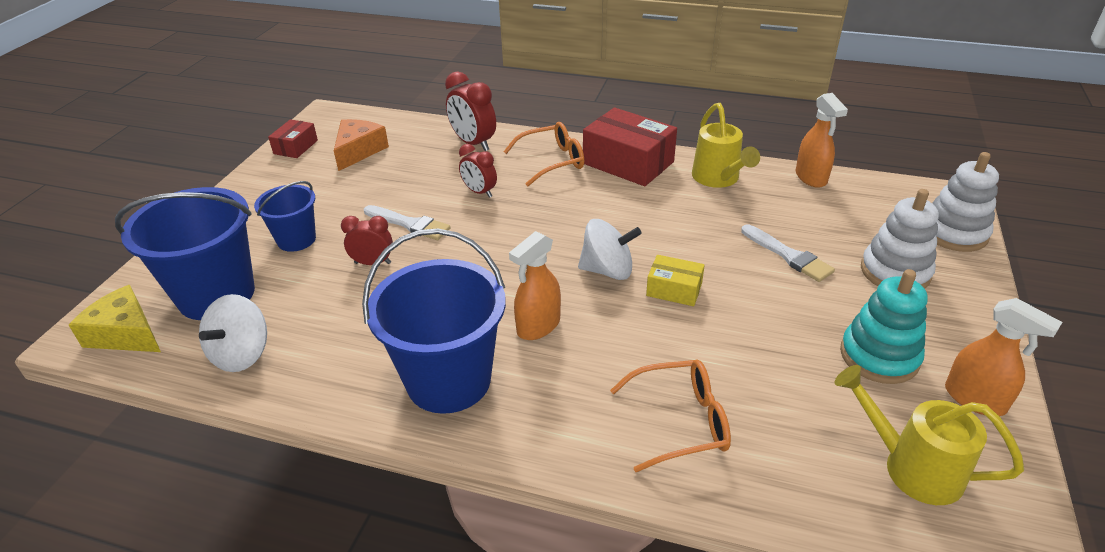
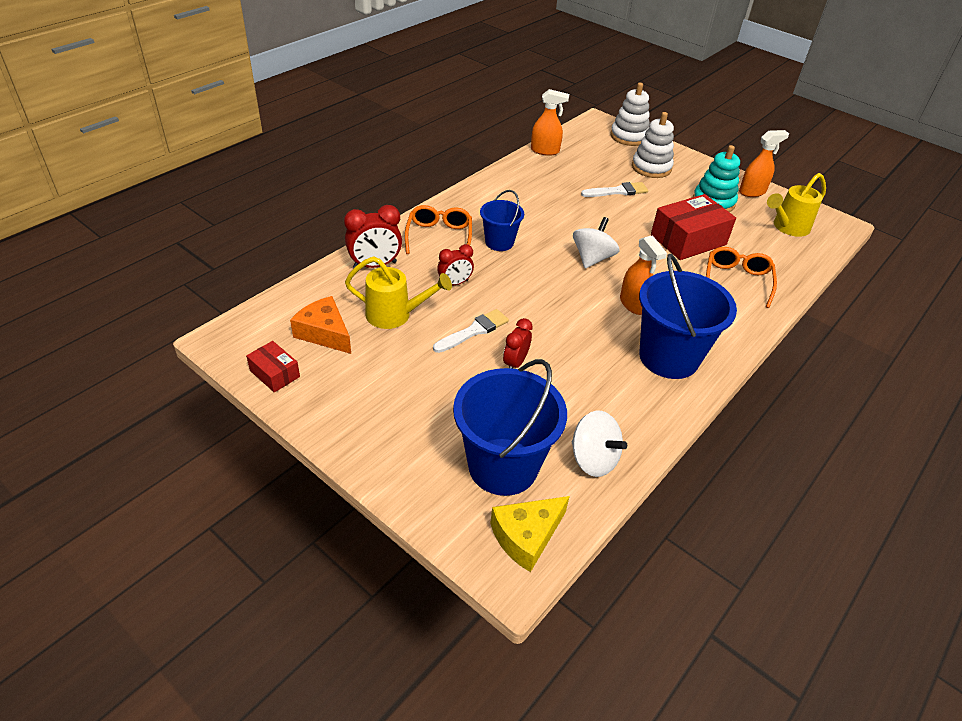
camera: 70 degrees left, 5 degrees up
blue bucket [254,181,316,252] -> blue bucket moved to [480,190,524,251]
red box [583,107,677,186] -> red box moved to [651,194,736,260]
yellow box [646,255,705,306] -> none
yellow watering can [692,103,760,188] -> yellow watering can moved to [345,256,452,329]

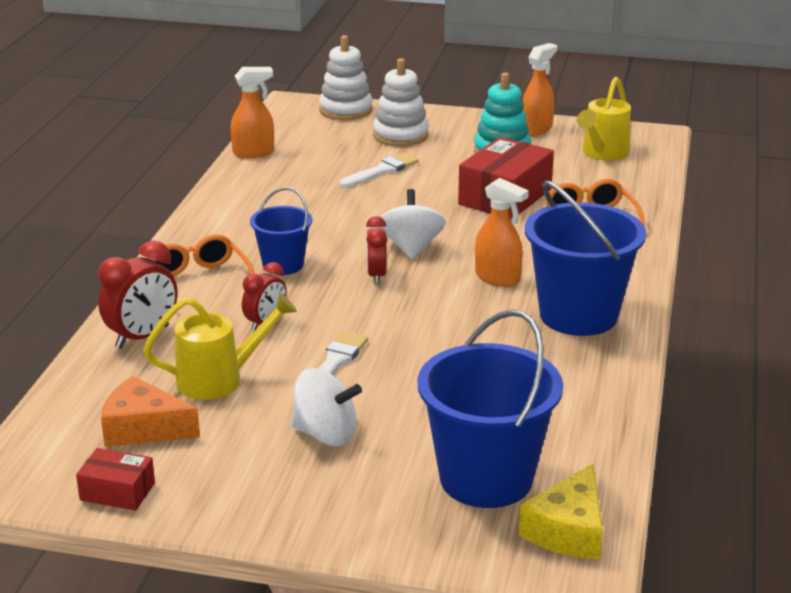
camera: 25 degrees left, 15 degrees down
red clock [503,318,533,369] -> red clock moved to [366,216,387,284]
white spinning top [572,411,627,477] -> white spinning top moved to [291,368,362,446]

